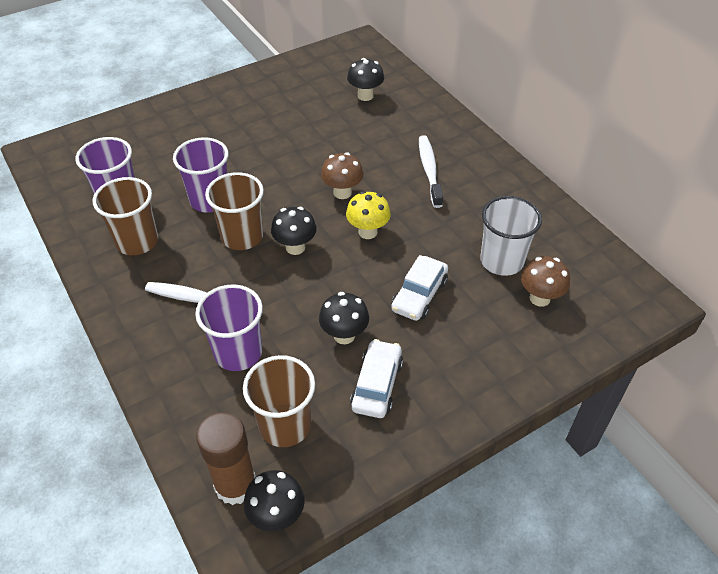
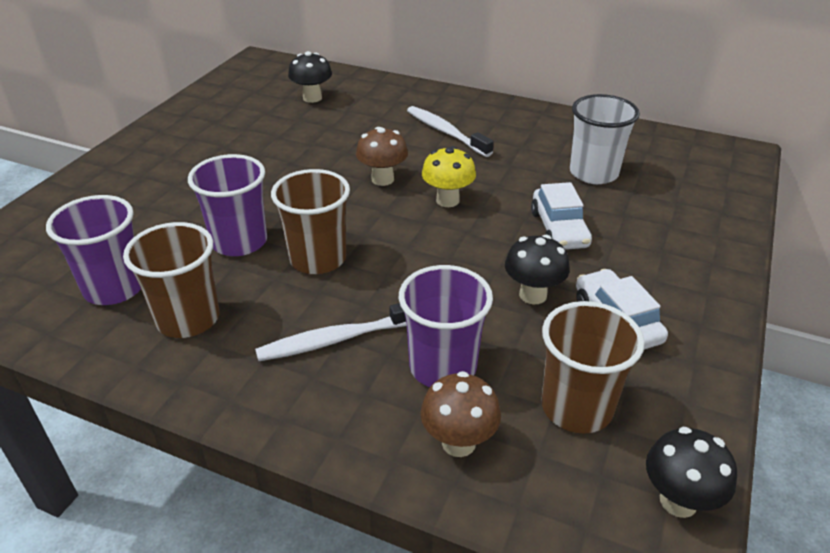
camera: 35 degrees left, 10 degrees down
brown glue stick [196,412,256,505] -> none
black mushroom [271,207,317,255] -> none
brown mushroom [521,256,570,307] -> brown mushroom moved to [421,371,501,457]

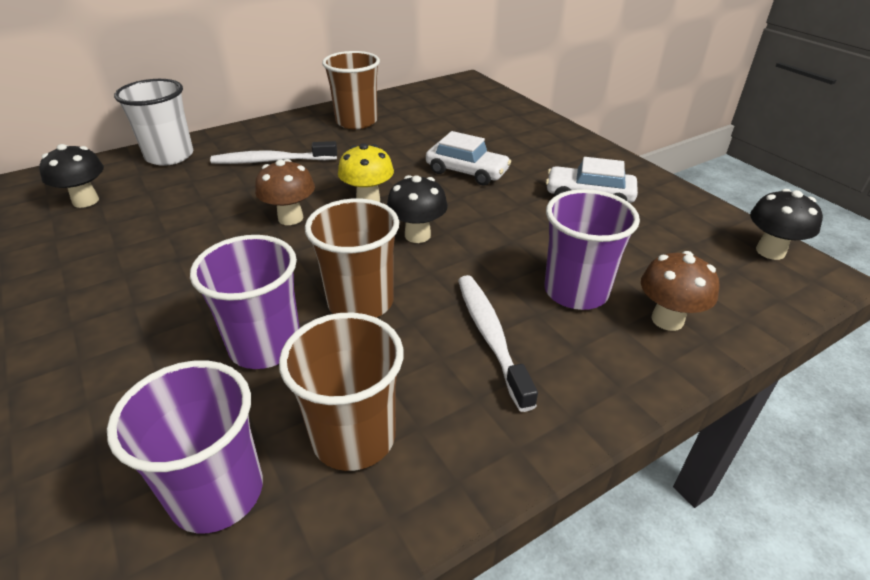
camera: 55 degrees left, 0 degrees up
white toothbrush [255,303,407,361] -> white toothbrush turned 150 degrees clockwise [458,275,538,412]
black mushroom [505,235,570,305] -> black mushroom moved to [387,175,448,243]
brown cup [542,301,645,434] -> brown cup moved to [322,51,380,129]
white cup [570,94,640,184] -> white cup moved to [114,79,193,166]

